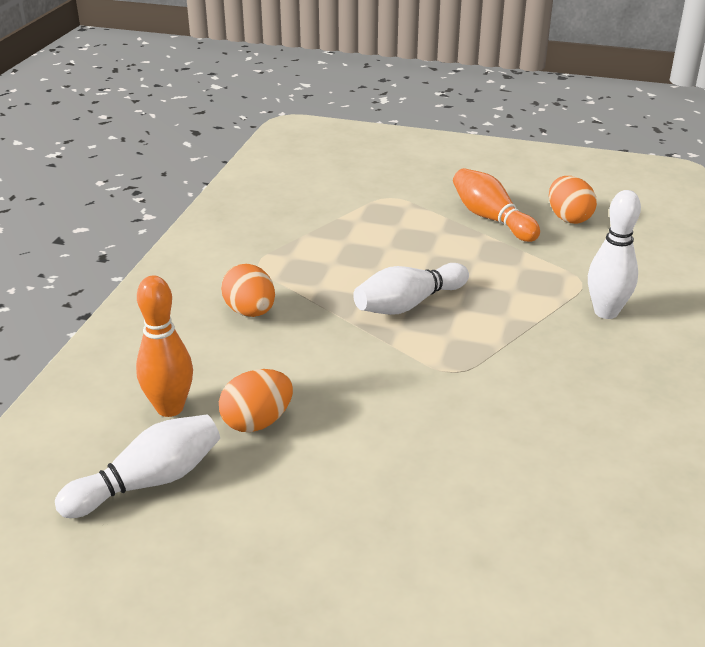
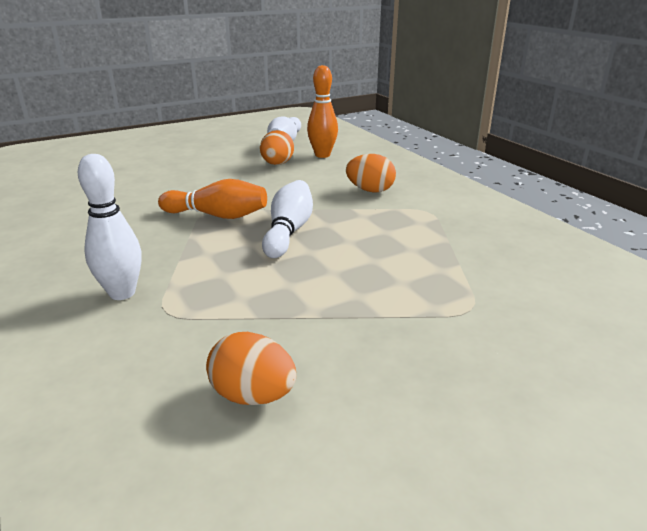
camera: 135 degrees right, 5 degrees down
orange bowling pin [453,168,540,242] -> orange bowling pin moved to [158,179,267,219]

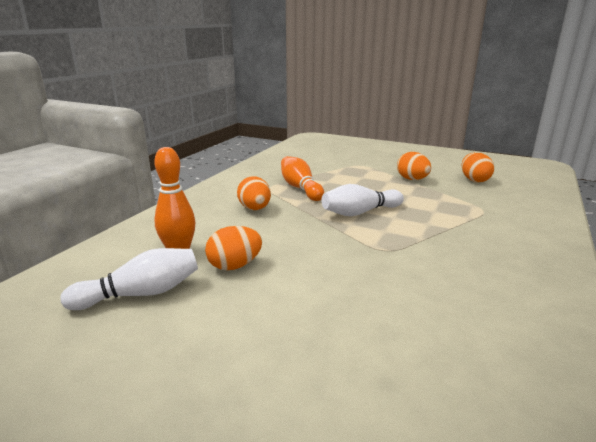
camera: 125 degrees left, 5 degrees down
white bowling pin [78,154,141,300] -> none
orange bowling pin [158,179,267,219] -> orange bowling pin moved to [281,156,324,201]
none -> orange egg [397,152,431,180]

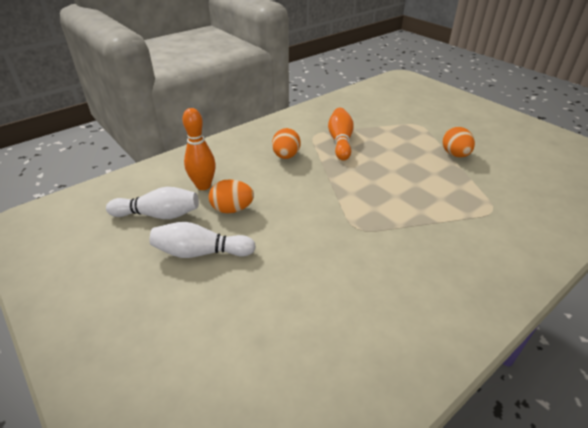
camera: 25 degrees right, 15 degrees up
white bowling pin [322,184,404,216] -> white bowling pin moved to [149,222,256,258]
orange egg [462,152,494,182] -> none

